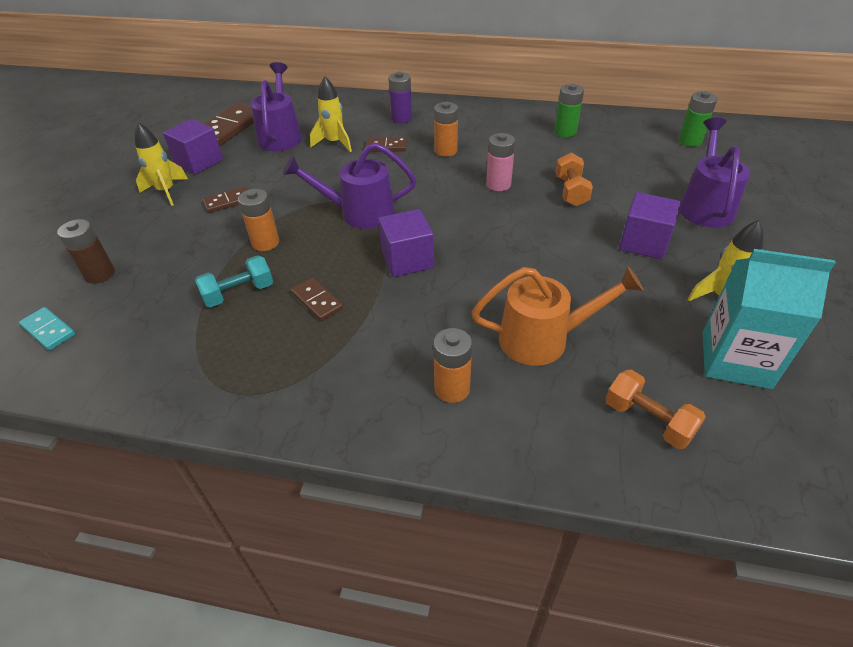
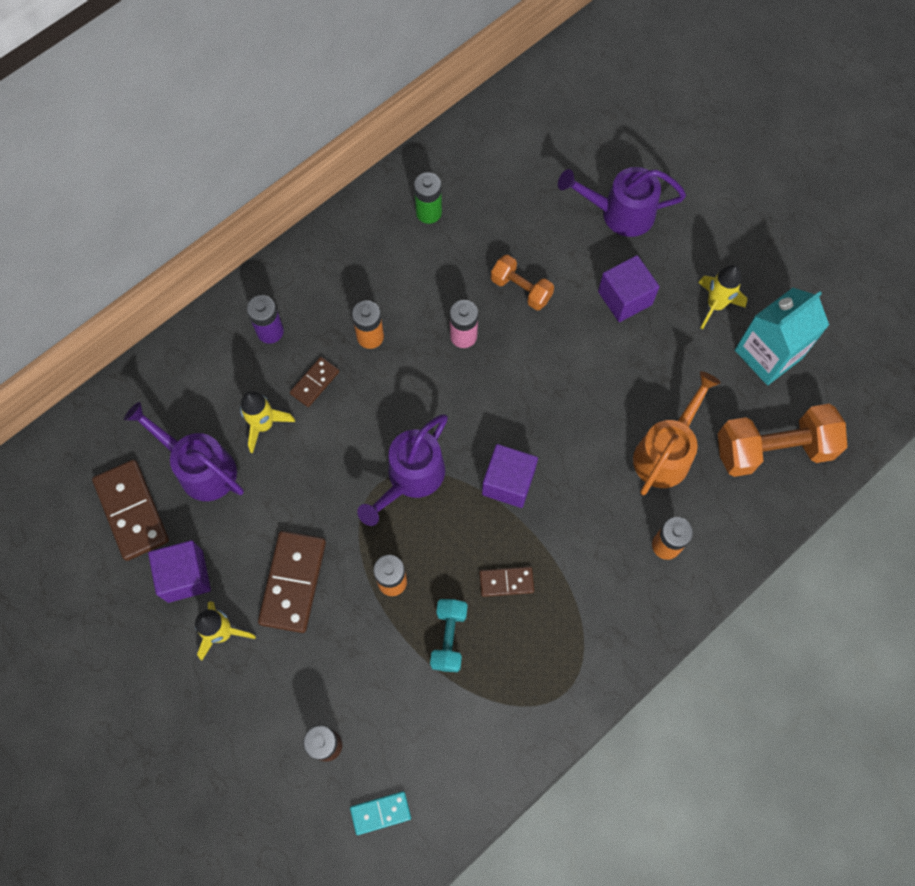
camera: 55 degrees left, 25 degrees up
brown domino [202,186,248,213] -> brown domino [258,531,326,633], size x1.82
orange dumbbell [606,370,706,449] -> orange dumbbell [718,404,847,477], size x1.77
green battery [678,91,717,147] -> none
purple watering can [679,118,750,228] -> purple watering can turned 45 degrees counterclockwise [558,167,686,237]

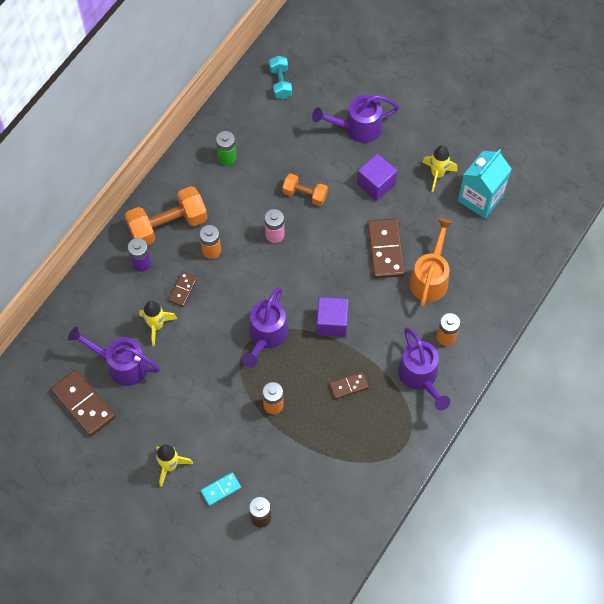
camera: 15 degrees left, 5 degrees down
purple cube [148,540,211,603] -> none
brown domino [258,531,326,633] -> brown domino moved to [367,219,405,279]
turquoise domino [350,791,411,835] -> turquoise domino moved to [201,472,241,506]
turquoise dumbbell [430,599,468,672] -> turquoise dumbbell moved to [269,56,292,99]
orange dumbbell [718,404,847,477] -> orange dumbbell moved to [125,186,207,245]
none -> purple watering can [398,327,450,410]

